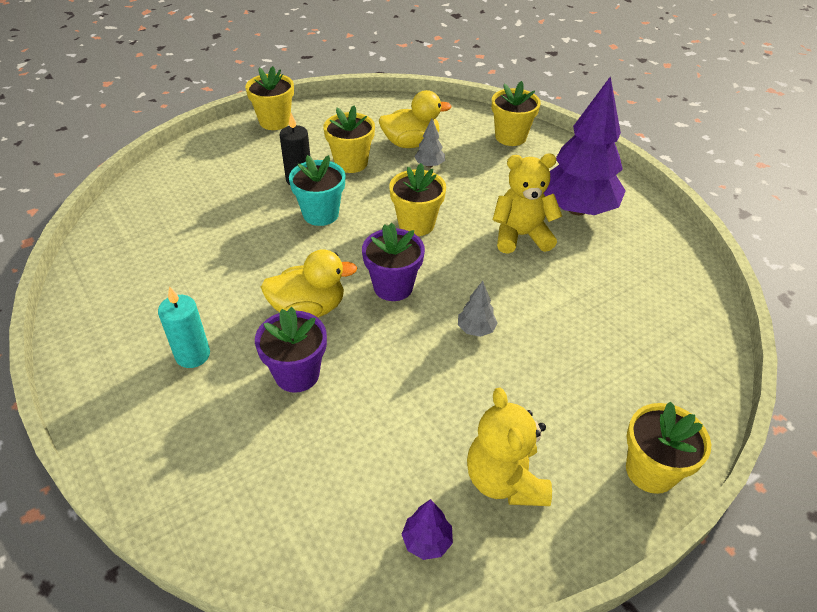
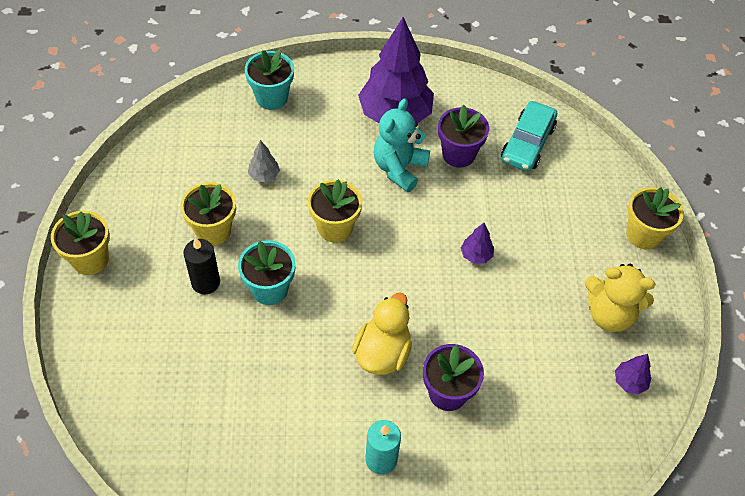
camera: 60 degrees left, 10 degrees up
purple flower pot [362,222,425,301] -> purple flower pot moved to [438,105,489,168]
yellow duck [379,90,451,148] -> none
grey tree [458,281,497,337] -> purple tree [461,223,494,264]
yellow flower pot [492,81,541,146] -> turquoise flower pot [245,50,294,110]
yellow teddy bear [493,154,562,254] -> turquoise teddy bear [374,98,430,192]
none -> turquoise car [501,101,557,171]

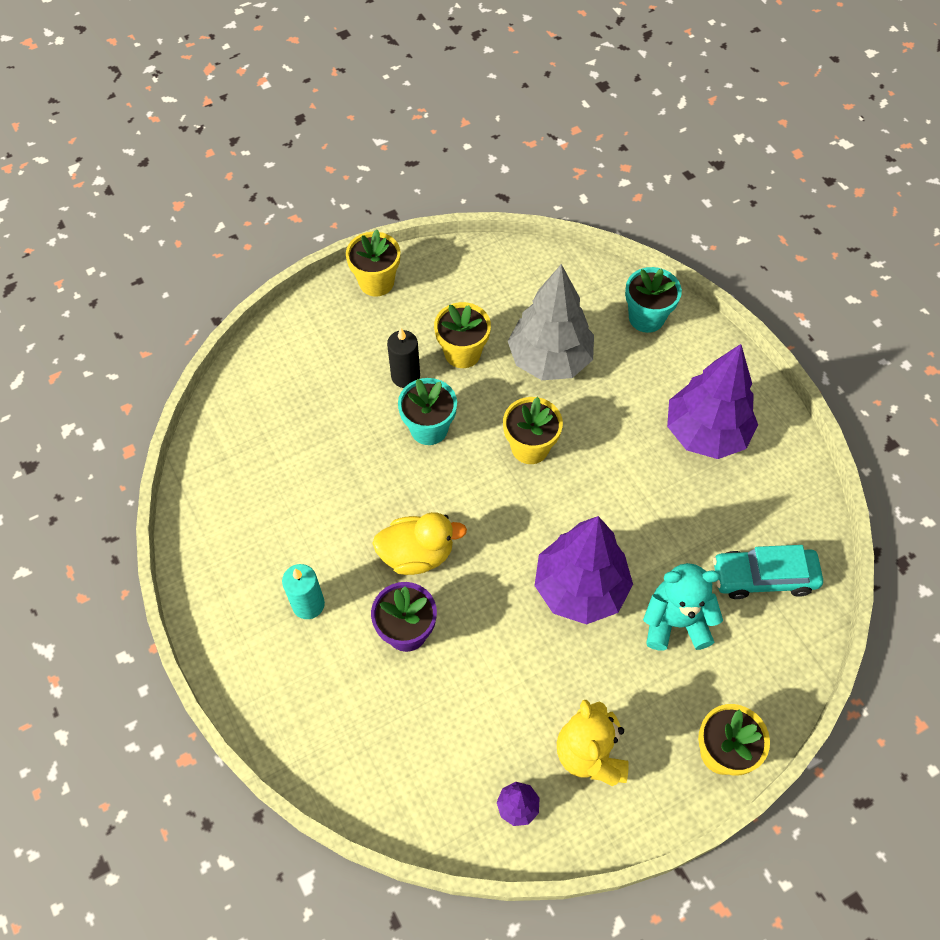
camera: 65 degrees right, 5 degrees up
grey tree [248,140,280,182] -> grey tree [508,264,594,380], size x2.47
turquoise teddy bear [374,98,430,192] -> turquoise teddy bear moved to [643,563,723,650]
purple flower pot [438,105,489,168] -> none
purple tree [461,223,494,264] -> purple tree [534,516,633,624], size x2.47

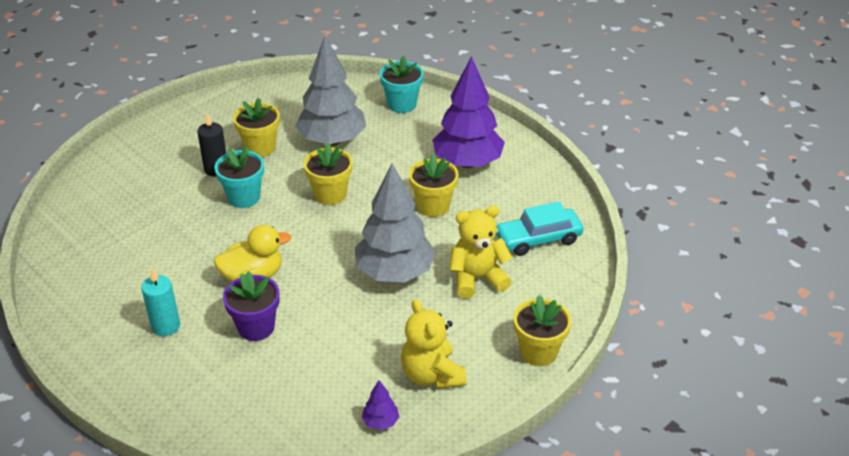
camera: 15 degrees left, 20 degrees down
yellow flower pot [346,229,400,296] -> yellow flower pot moved to [409,154,458,217]
purple tree [534,516,633,624] -> grey tree [355,163,436,282]
turquoise teddy bear [643,563,723,650] -> yellow teddy bear [450,205,513,299]

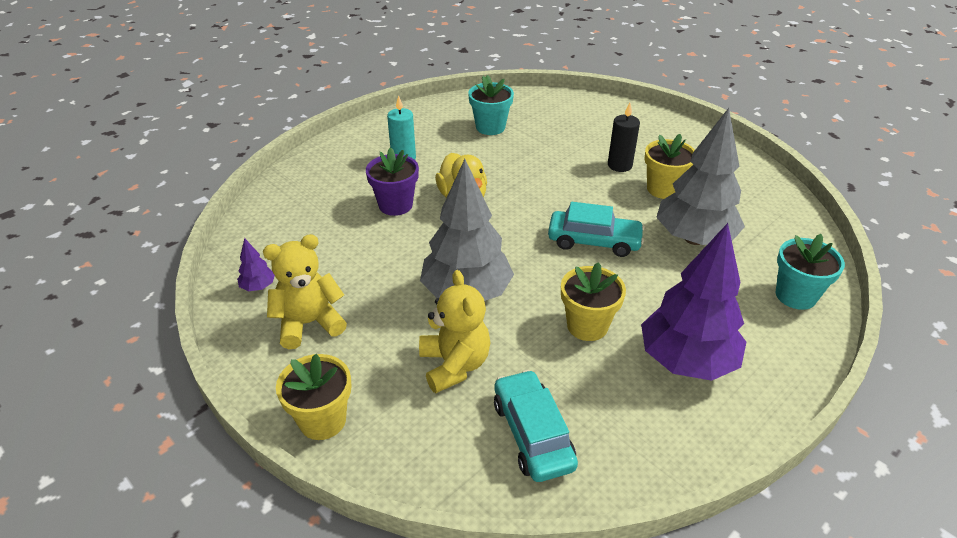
camera: 90 degrees right, 0 degrees up
turquoise flower pot [215,146,264,208] -> turquoise flower pot moved to [468,75,514,135]
yellow flower pot [304,143,353,205] -> turquoise car [548,202,645,257]

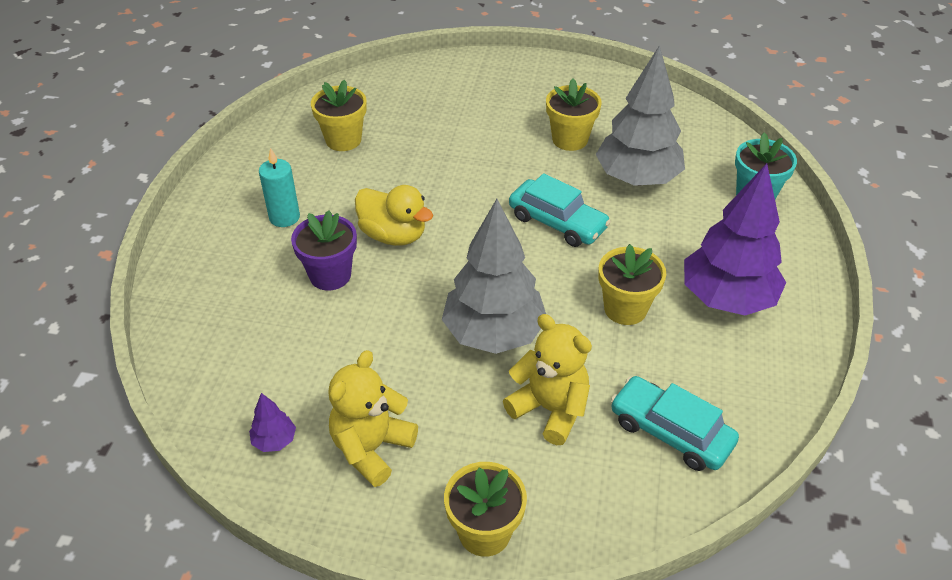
camera: 35 degrees left, 5 degrees up
turquoise flower pot [468,75,514,135] -> yellow flower pot [311,80,367,151]
turquoise car [548,202,645,257] -> turquoise car turned 60 degrees clockwise [509,173,611,247]
black candle [608,103,640,172] -> none

